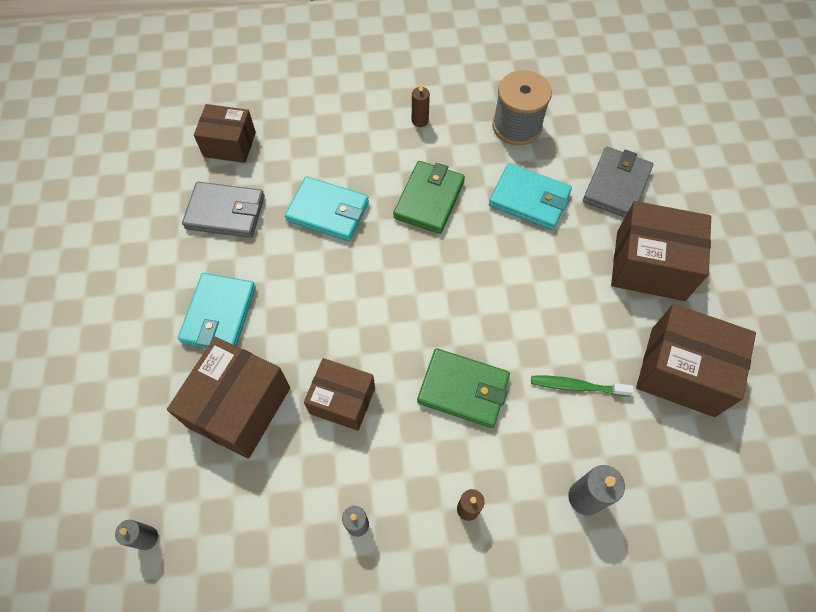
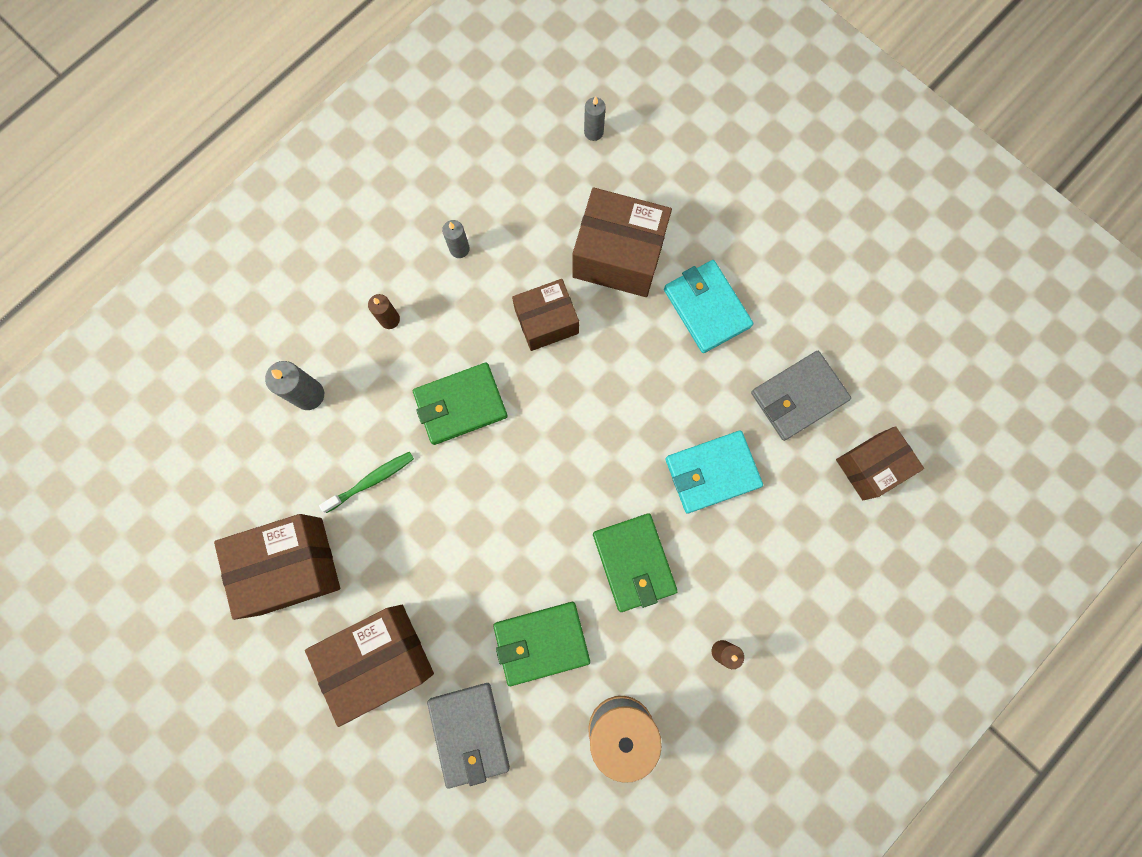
camera: 140 degrees right, 15 degrees up
brown box [167,337,290,459] -> brown box turned 60 degrees counterclockwise [572,187,672,297]
turquoise wallet [489,163,572,230] -> green wallet [493,602,590,686]

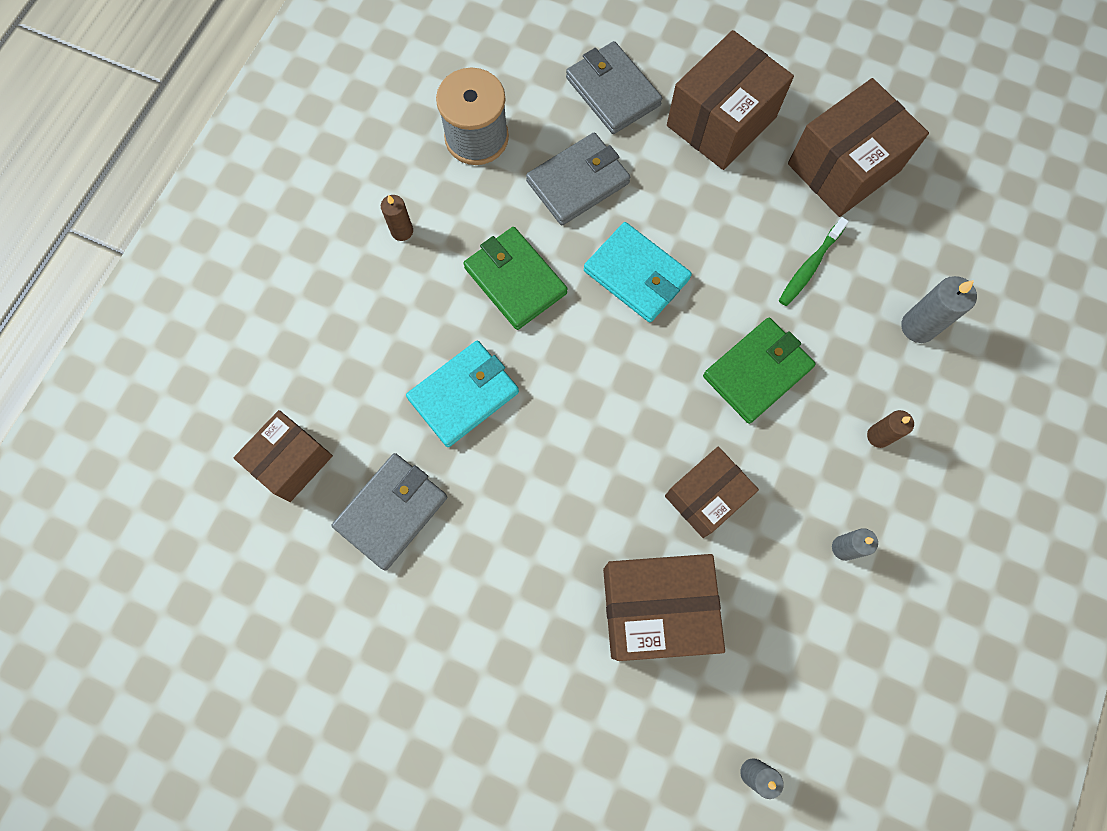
camera: 160 degrees right, 5 degrees down
green wallet [493,602,590,686] -> grey wallet [526,133,630,225]
turquoise wallet [664,260,753,353] -> turquoise wallet moved to [584,222,692,323]

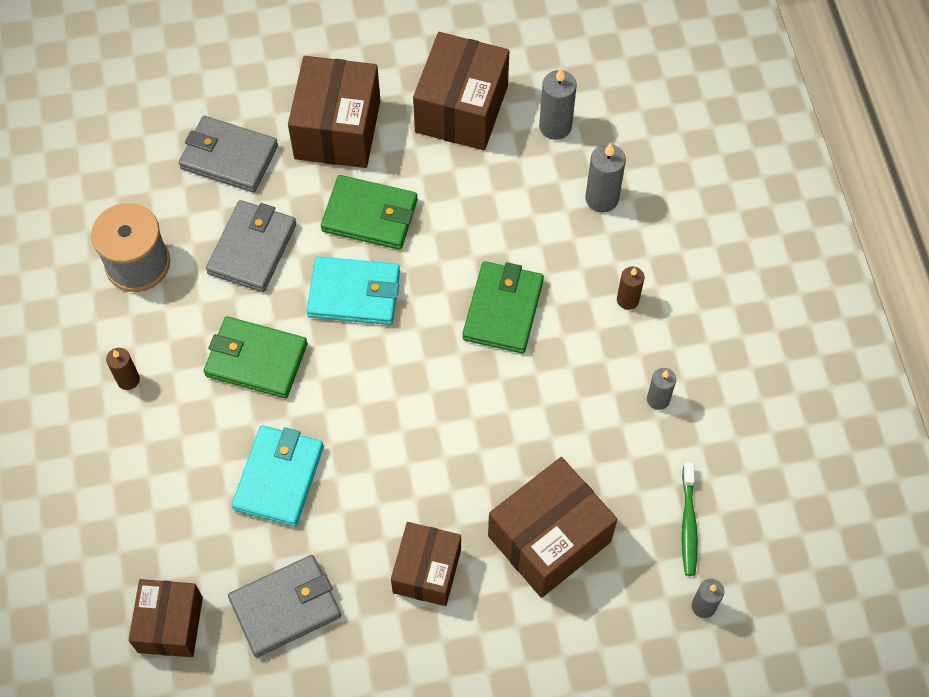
camera: 35 degrees left, 10 degrees down
grey wallet [332,453,447,571] -> grey wallet turned 60 degrees clockwise [228,555,341,657]
brown box [665,447,759,538] -> brown box moved to [391,522,461,606]
green toothbrush [779,217,849,306] -> green toothbrush moved to [682,462,698,576]
none -> green wallet [321,175,418,250]
none -> grey candle [539,68,577,140]

